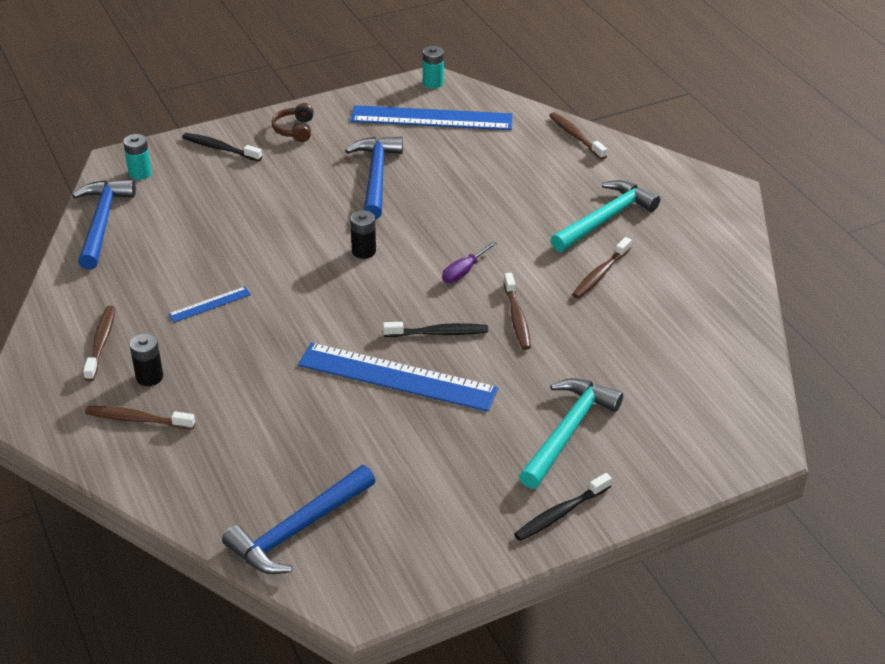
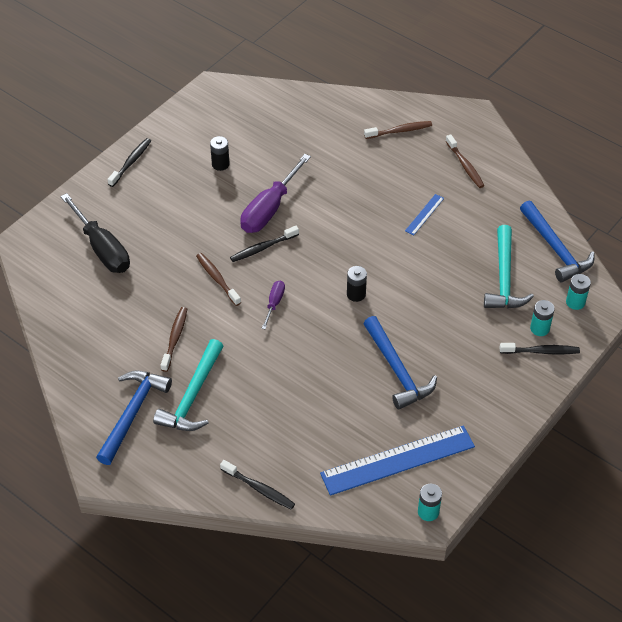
camera: 155 degrees right, 10 degrees up
black battery [130,333,163,386] -> black battery moved to [210,136,230,171]
blue hammer [222,465,375,574] -> blue hammer moved to [96,371,172,465]
brown headphones [272,103,314,142] -> none
blue ruler [298,343,498,412] -> purple screwdriver [240,154,311,233]
turquoise hammer [519,378,623,489] -> turquoise hammer moved to [484,225,534,309]
brown toothbrush [549,112,607,160] -> black toothbrush [220,460,295,510]
none -> black screwdriver [61,193,130,273]
none -> turquoise battery [530,300,555,336]

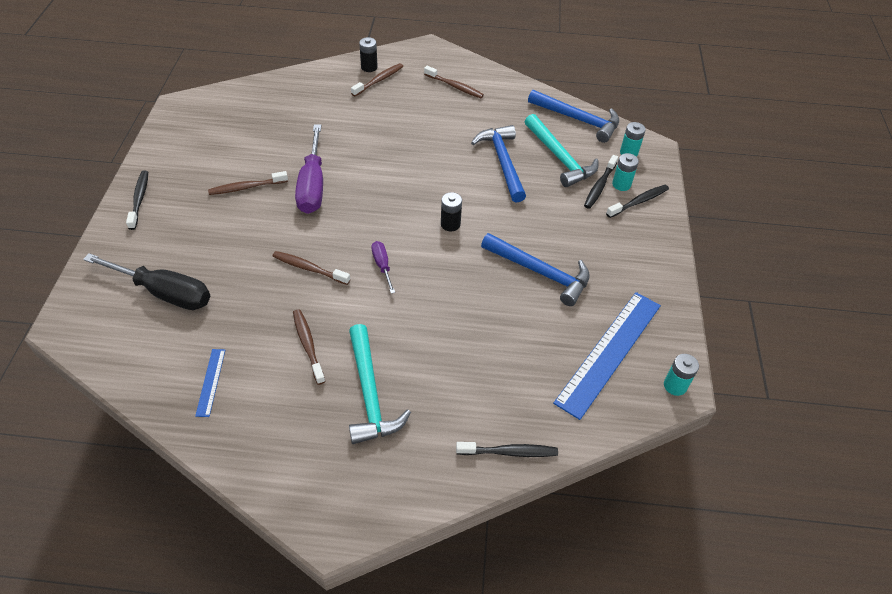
camera: 35 degrees left, 0 degrees up
blue hammer [96,371,172,465] -> blue hammer moved to [471,125,526,202]
black battery [210,136,230,171] -> black battery moved to [359,37,378,72]
black toothbrush [230,226,299,262] -> black toothbrush moved to [584,155,618,209]
blue ruler [405,194,444,235] -> blue ruler moved to [195,349,225,417]
none -> brown toothbrush [208,171,288,195]

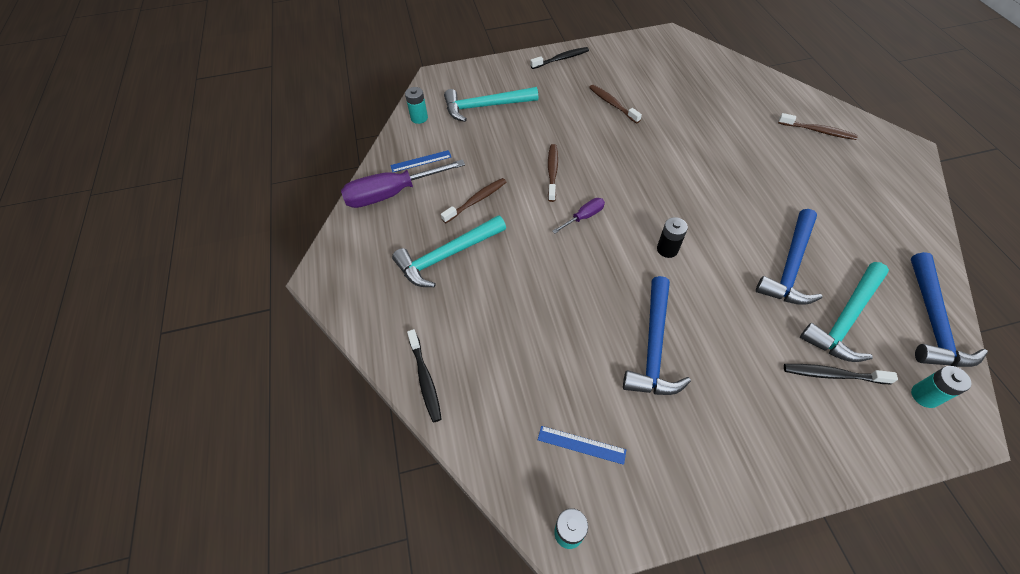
camera: 75 degrees right, 5 degrees up
black screwdriver [83,253,210,310] -> turquoise hammer [444,87,538,122]
purple screwdriver [295,125,323,214] -> purple screwdriver moved to [341,159,465,208]
black battery [359,37,378,72] -> none
brown toothbrush [424,66,484,98] -> none
blue hammer [471,125,526,202] -> blue hammer turned 150 degrees clockwise [756,209,822,305]
blue ruler [553,292,661,420] -> blue ruler [538,426,626,465], size x0.44
black toothbrush [606,185,669,218] -> none
turquoise battery [612,153,639,191] -> turquoise battery moved to [405,87,428,124]

